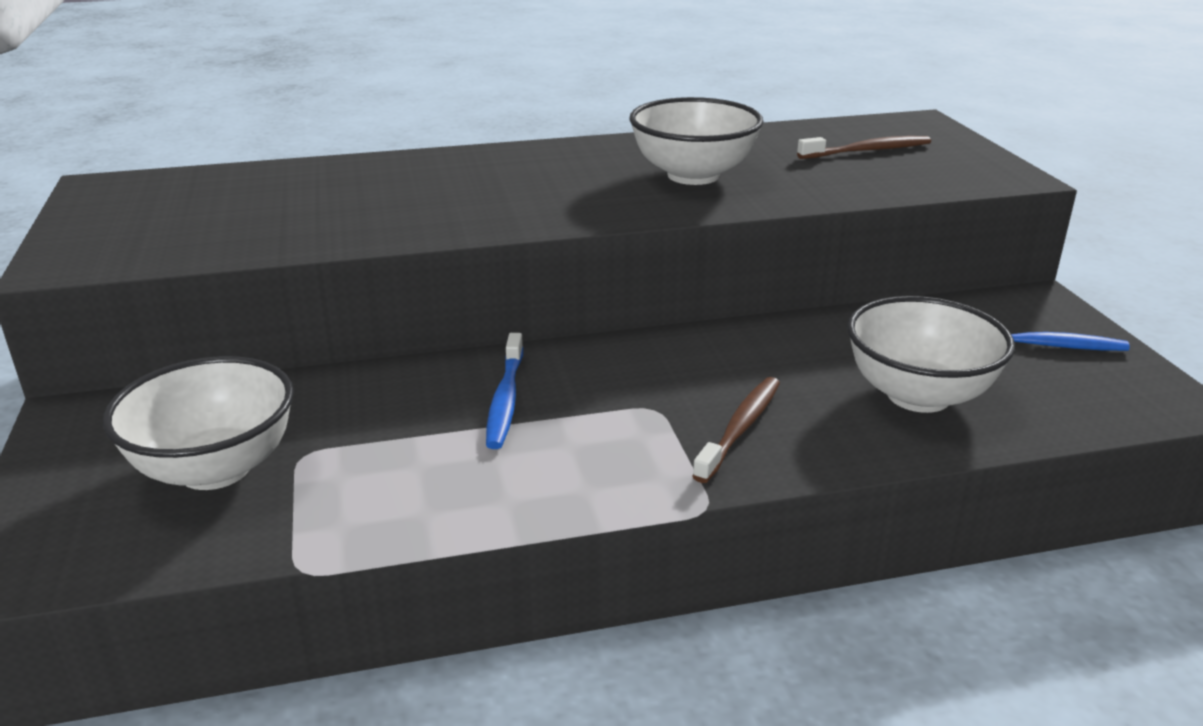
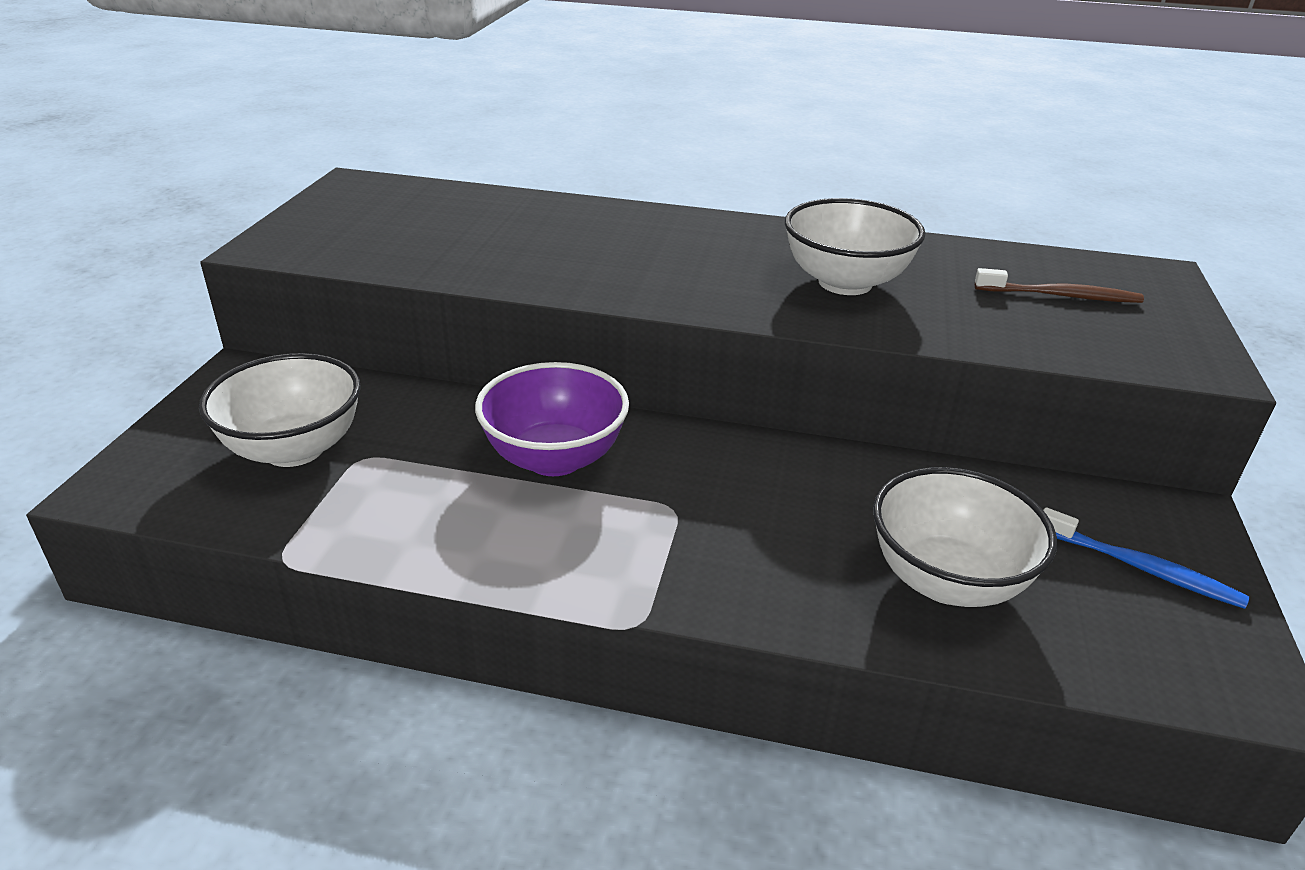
camera: 25 degrees right, 5 degrees up
blue toothbrush [486,333,523,449] -> purple bowl [475,362,629,476]
brown toothbrush [692,377,780,483] -> none

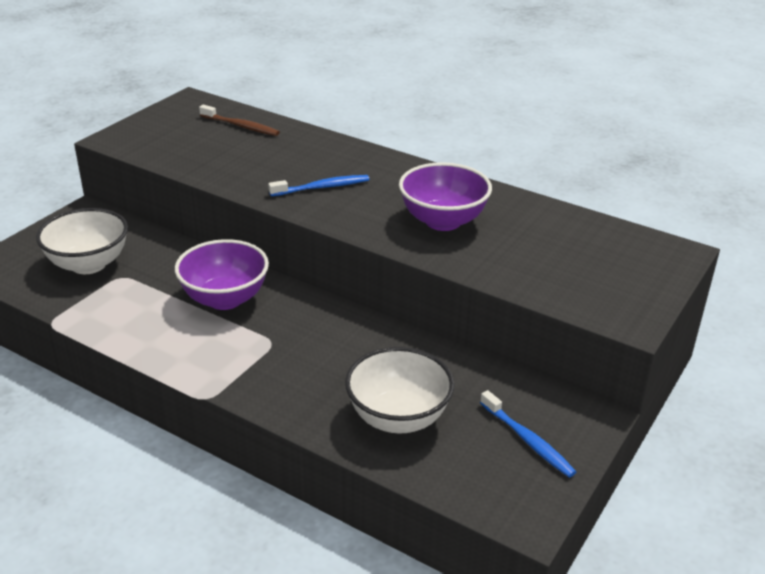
camera: 20 degrees right, 0 degrees up
white bowl [785,198,926,295] -> purple bowl [399,162,492,231]
brown toothbrush [975,268,1144,303] -> brown toothbrush moved to [199,105,280,136]
none -> blue toothbrush [268,175,369,196]

